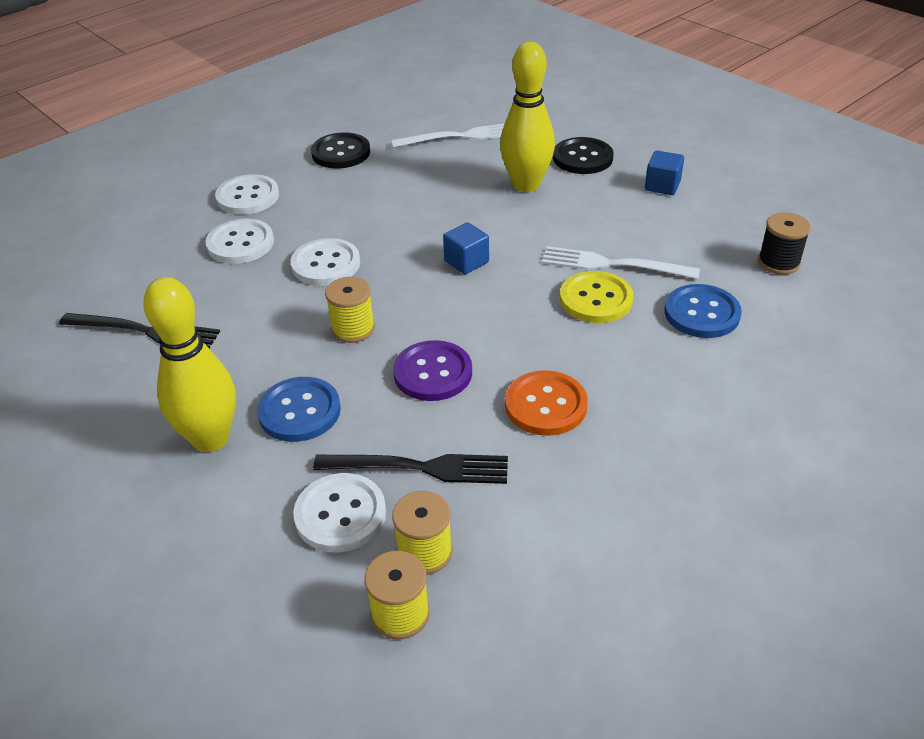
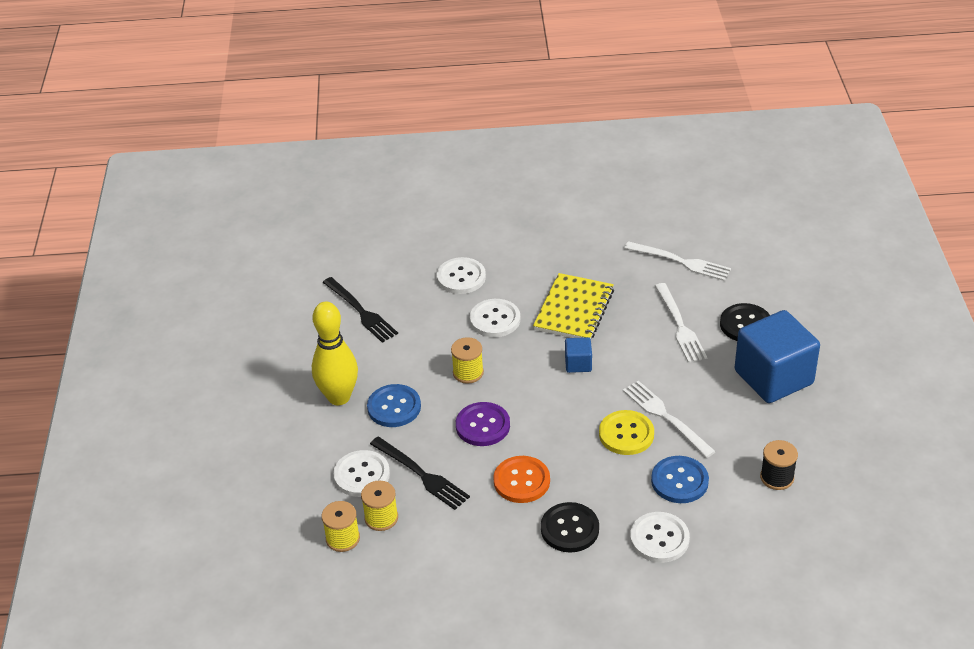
camera: 40 degrees right, 0 degrees up
white button [215,174,279,215] -> white button moved to [630,512,690,563]
black button [311,132,370,169] -> black button moved to [541,502,599,553]
yellow bowling pin [500,42,555,192] -> white fork [655,283,707,363]
blue cube [645,150,684,195] -> blue cube [734,310,820,403], size x2.28
none -> yellow notebook [533,273,614,339]

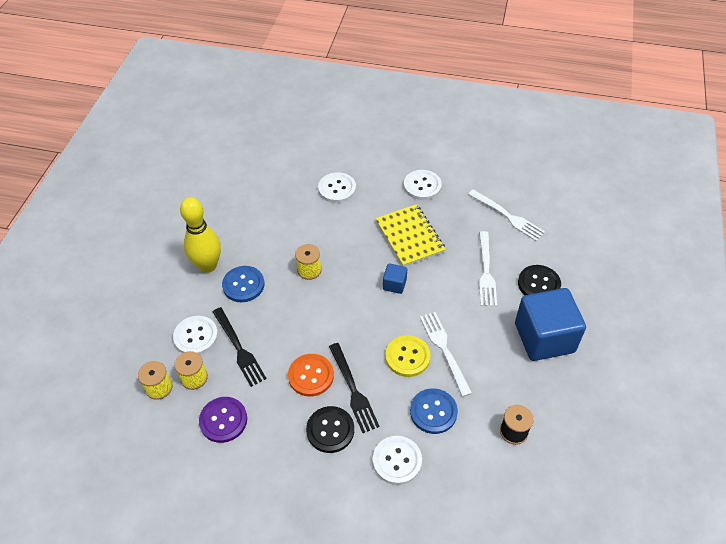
camera: 15 degrees right, 10 degrees up
black fork [323,277,398,343] -> black fork moved to [329,343,380,433]
purple button [456,402,510,446] -> purple button moved to [199,397,247,443]
white button [470,299,520,337] -> white button moved to [404,170,442,200]
yellow notebook [533,273,614,339] -> yellow notebook turned 60 degrees counterclockwise [375,204,446,267]

